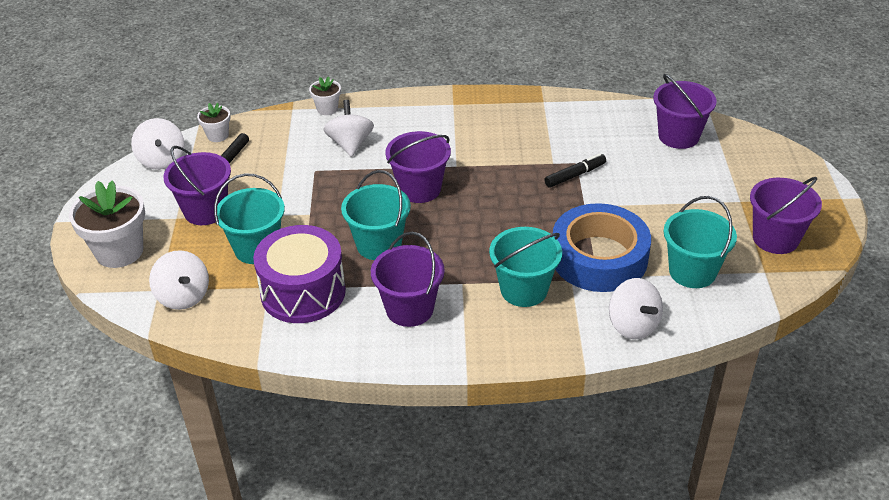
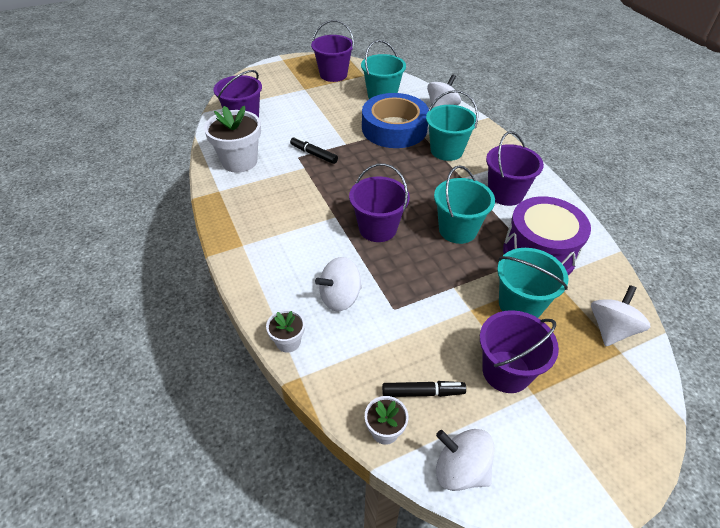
camera: 115 degrees left, 5 degrees up
white flower pot [69,180,145,268] -> white flower pot moved to [204,106,261,173]
white spinning top [131,118,184,170] -> white spinning top turned 105 degrees counterclockwise [436,429,495,491]

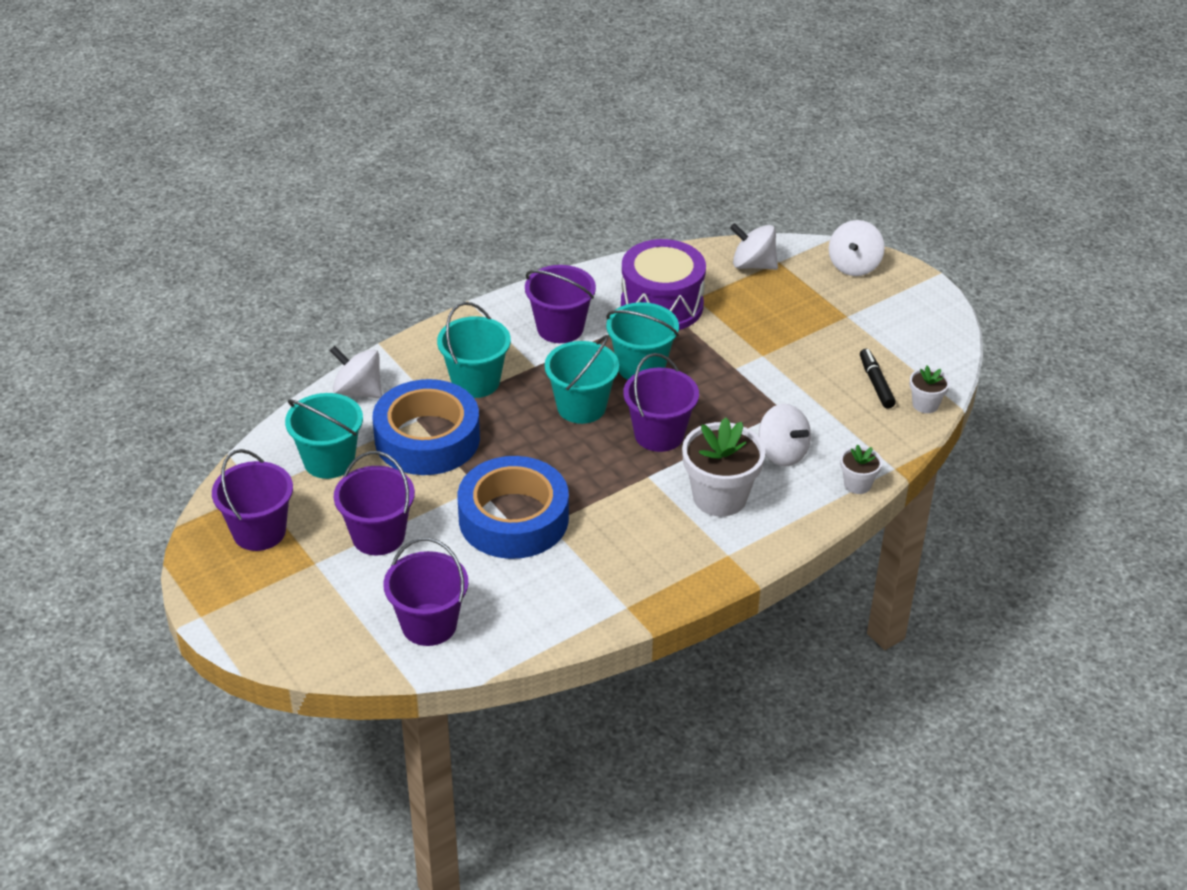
camera: 100 degrees left, 5 degrees down
white flower pot [204,106,261,173] -> white flower pot moved to [682,417,765,517]
black marker [290,137,338,164] -> blue tape [458,456,569,559]
white spinning top [436,429,495,491] -> white spinning top moved to [829,220,885,276]
purple bucket [480,310,559,393] -> purple bucket moved to [334,451,415,555]
turquoise bucket [497,248,568,318] -> turquoise bucket moved to [545,335,619,424]

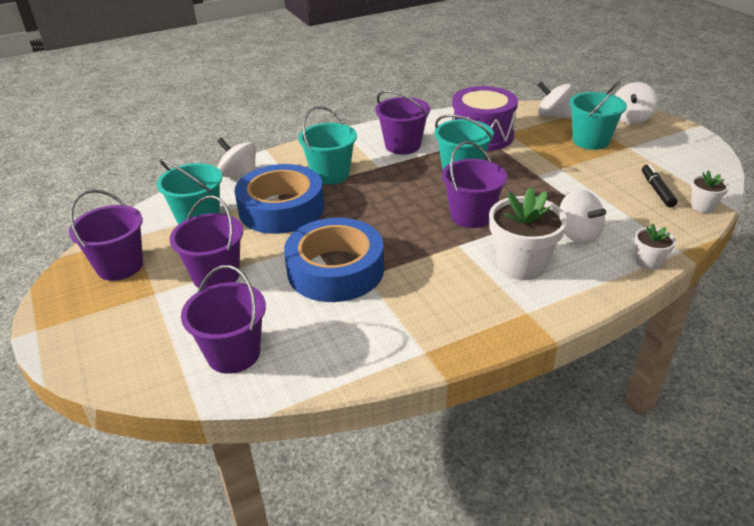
camera: 10 degrees right, 5 degrees down
turquoise bucket [545,335,619,424] -> turquoise bucket moved to [569,81,627,150]

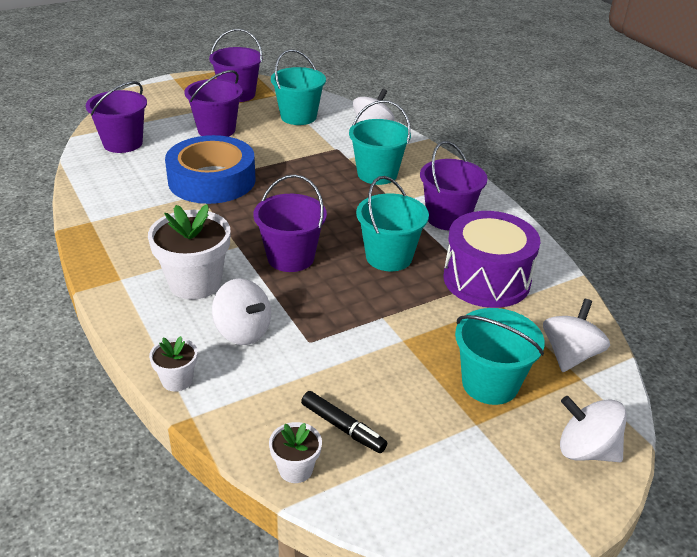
camera: 85 degrees right, 0 degrees up
blue tape [234,164,324,234] -> none
white spinning top [560,189,606,244] -> white spinning top turned 105 degrees counterclockwise [212,278,271,345]
black marker [642,164,677,208] -> black marker turned 45 degrees clockwise [301,391,387,453]

